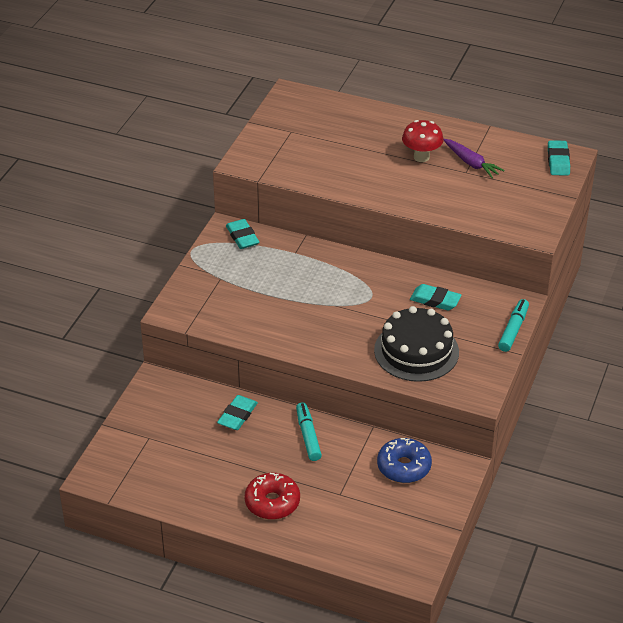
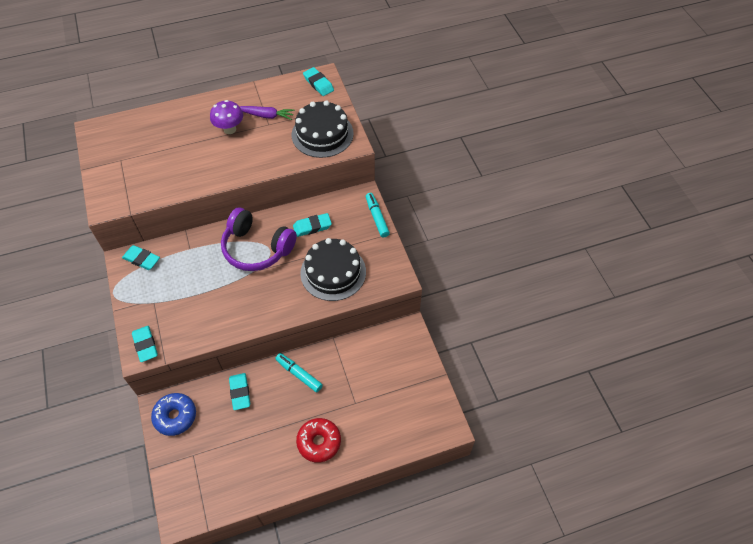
camera: 40 degrees left, 15 degrees up
blue donut [377,438,432,483] -> blue donut moved to [151,393,196,436]
red mushroom [402,120,444,162] -> purple mushroom [210,100,243,134]
none -> turquoise eraser [132,326,158,362]
none -> purple headphones [221,207,297,271]
none -> black cake [292,100,354,158]

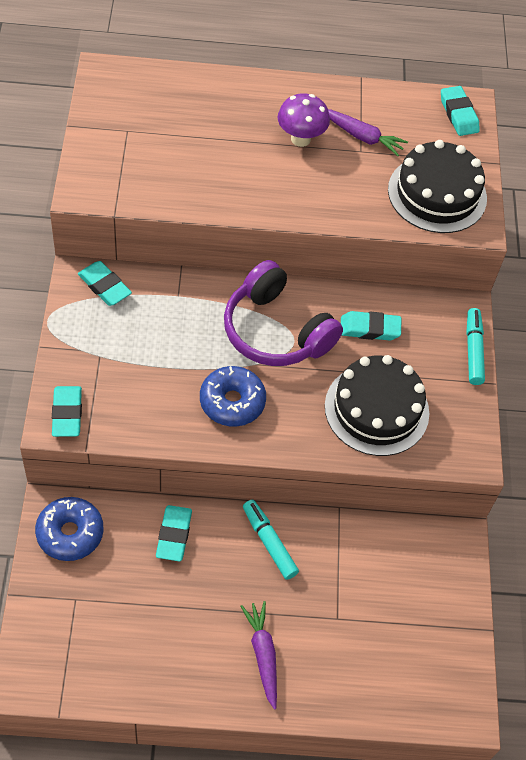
camera: 15 degrees right, 0 degrees up
red donut [296,418,341,463] -> purple carrot [240,601,277,710]
none -> blue donut [200,366,266,427]

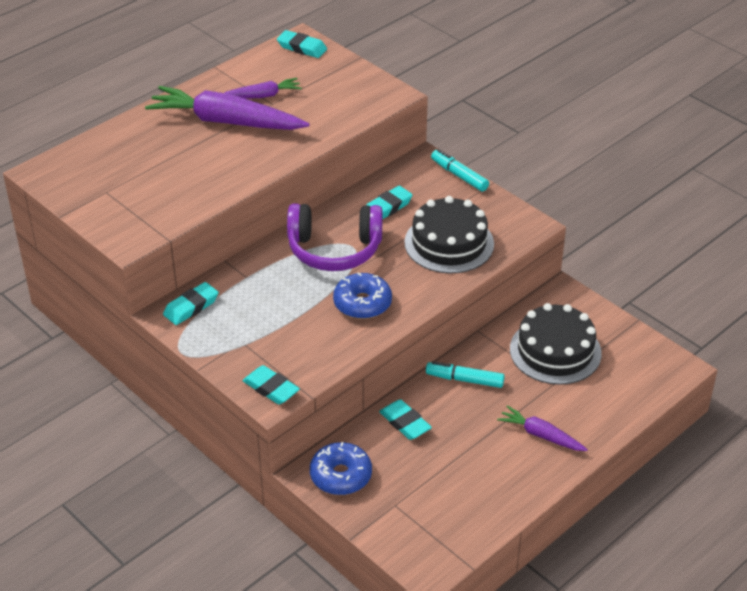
camera: 40 degrees left, 15 degrees down
turquoise eraser [78,261,132,306] -> turquoise eraser turned 45 degrees counterclockwise [163,282,219,325]
purple mushroom [278,93,330,147] -> purple carrot [145,86,310,130]
black cake [388,140,487,233] -> black cake moved to [510,303,602,385]

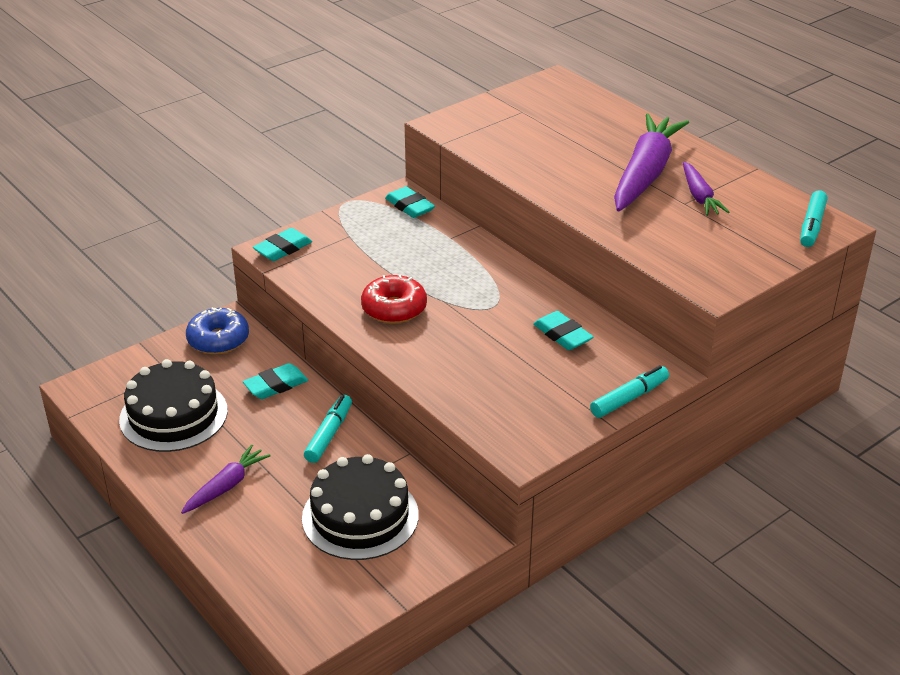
camera: 95 degrees right, 5 degrees down
turquoise eraser [277,30,327,58] -> turquoise marker [800,190,827,247]
purple headphones [287,203,383,271] -> none
blue donut [333,272,392,319] -> red donut [361,275,427,324]
black cake [404,196,494,273] -> black cake moved to [119,359,228,452]

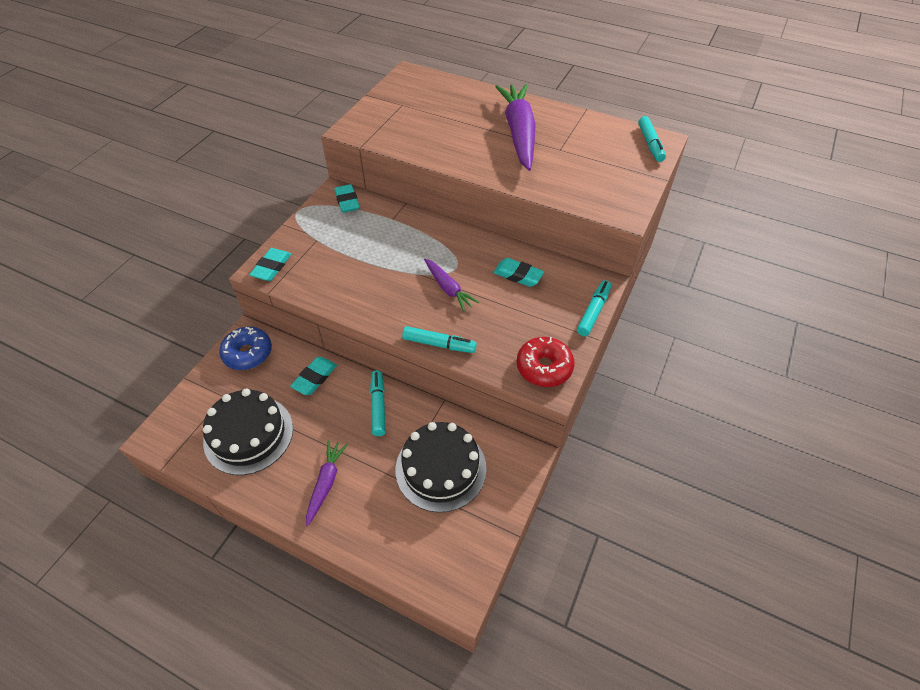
camera: 25 degrees left, 15 degrees up
red donut [361,275,427,324] -> red donut moved to [517,337,575,387]
turquoise eraser [385,186,435,218] -> turquoise eraser turned 45 degrees clockwise [334,184,360,213]
purple carrot [683,162,729,216] -> purple carrot moved to [424,259,479,312]
none -> turquoise marker [402,326,477,353]

